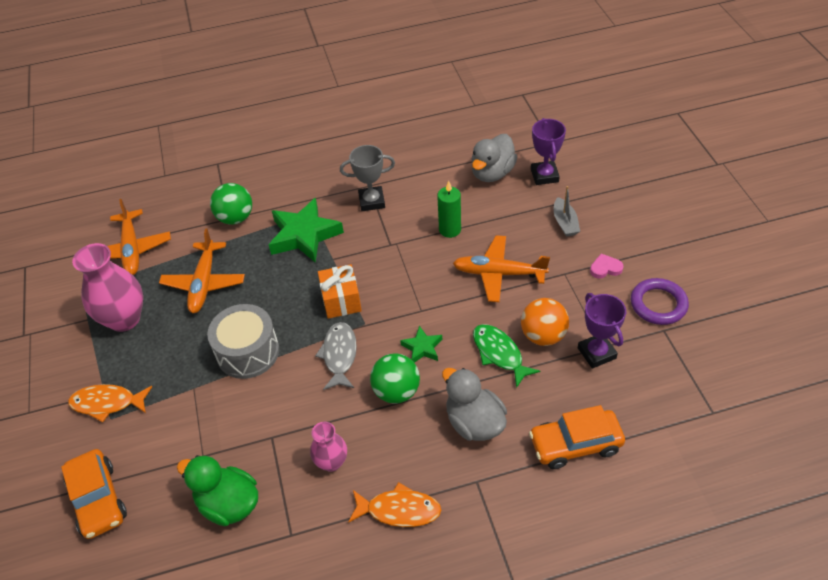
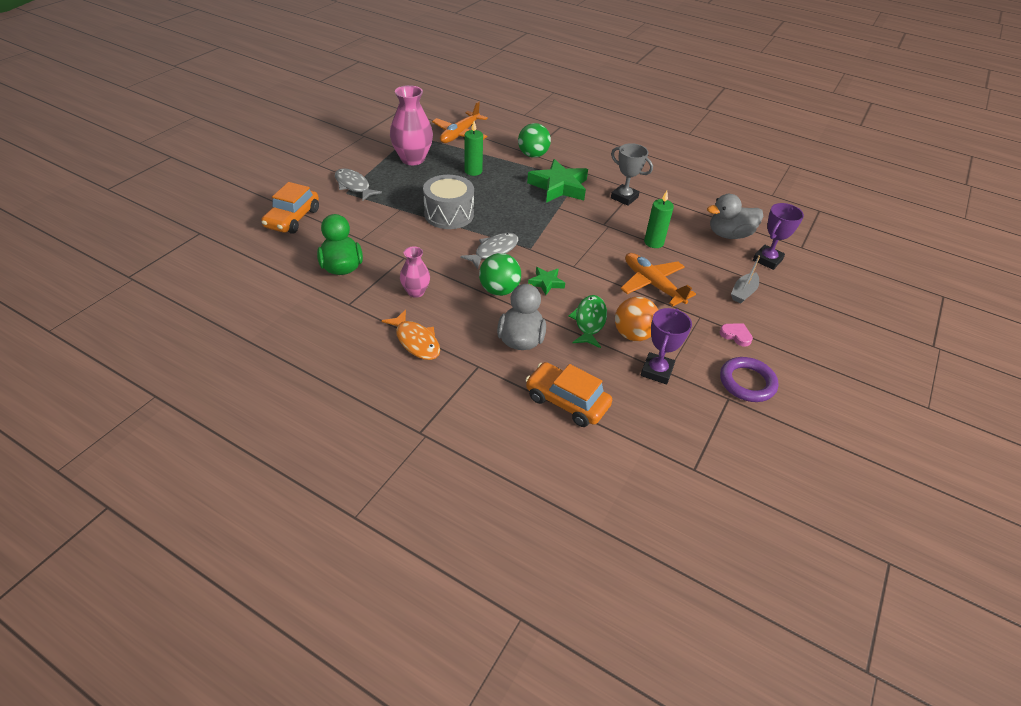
camera: 40 degrees right, 5 degrees down
orange fish [68,384,152,422] -> grey fish [335,168,382,200]
orange plane [159,228,245,313] -> green candle [465,121,483,176]
orange gift [318,264,362,319] -> none

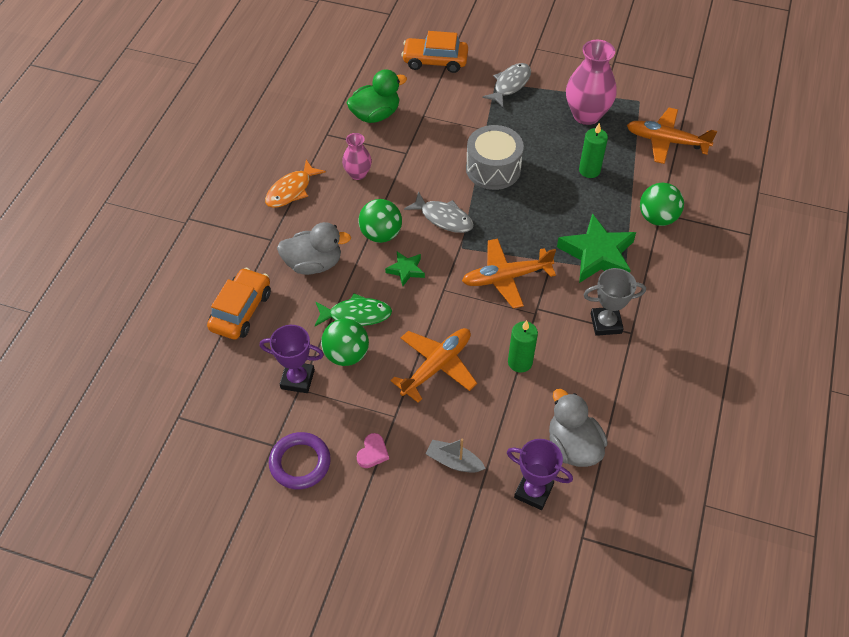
camera: 80 degrees right, 10 degrees up
grey trophy [611,143,653,206] -> grey trophy turned 60 degrees clockwise [583,268,646,336]
orange ball [615,297,658,341] -> green ball [321,319,369,366]
none -> orange plane [462,239,556,309]

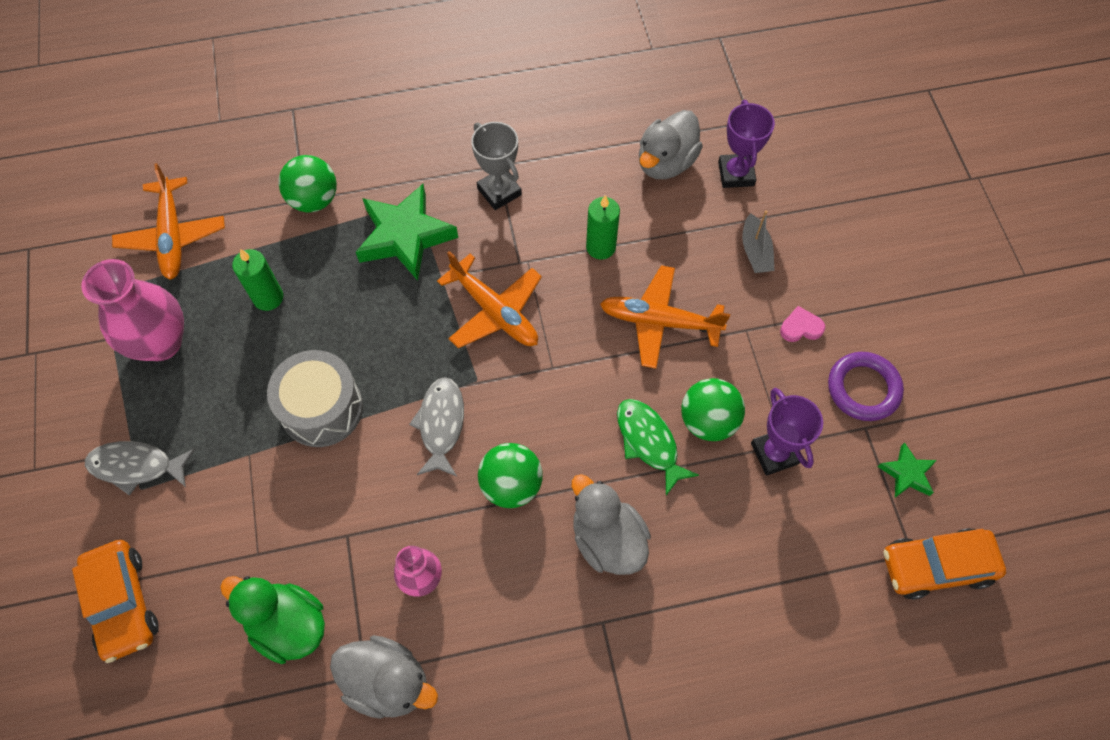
camera: 120 degrees left, 10 degrees up
orange car [207,268,271,339] -> orange car moved to [883,528,1006,600]
orange fish [265,160,326,208] -> none
green star [385,251,425,286] -> green star moved to [878,442,937,498]
none -> grey duck [330,635,438,719]

